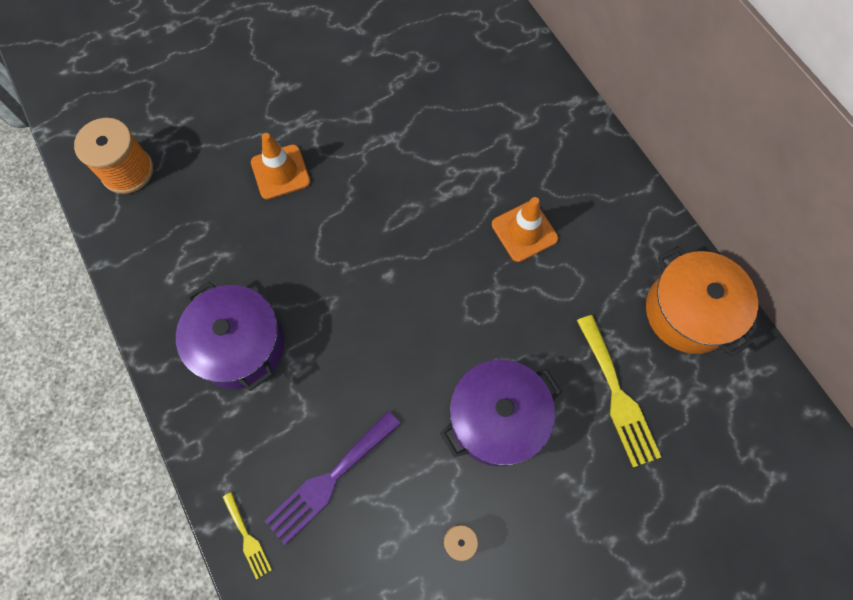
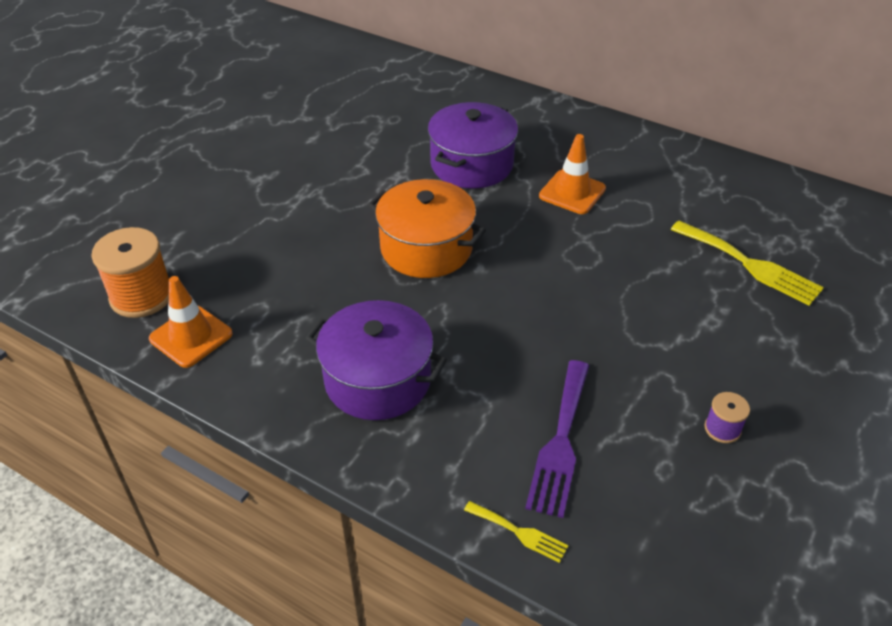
camera: 30 degrees left, 25 degrees down
orange traffic cone [251,133,311,200] -> orange traffic cone moved to [149,276,233,368]
purple pot [440,360,562,466] -> purple pot moved to [428,102,518,188]
orange pot [646,246,758,357] -> orange pot moved to [368,179,486,278]

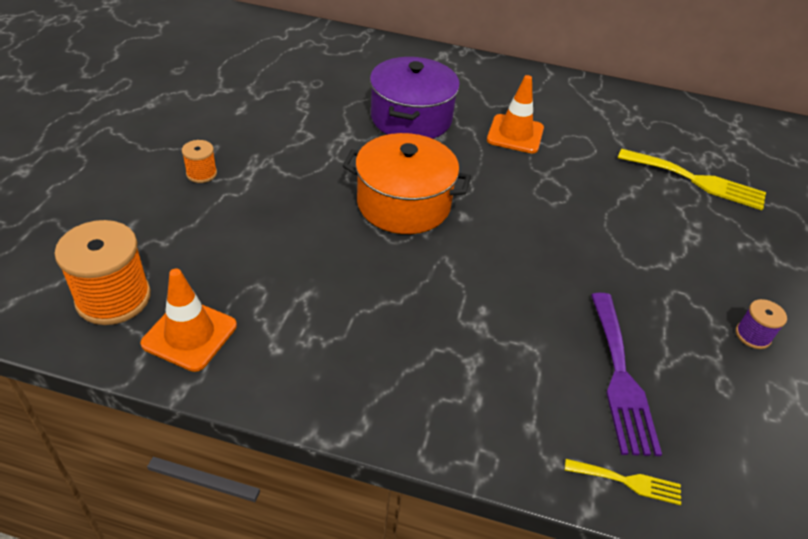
camera: 20 degrees left, 0 degrees up
purple pot [306,300,447,420] -> none
none -> orange spool [182,140,217,183]

